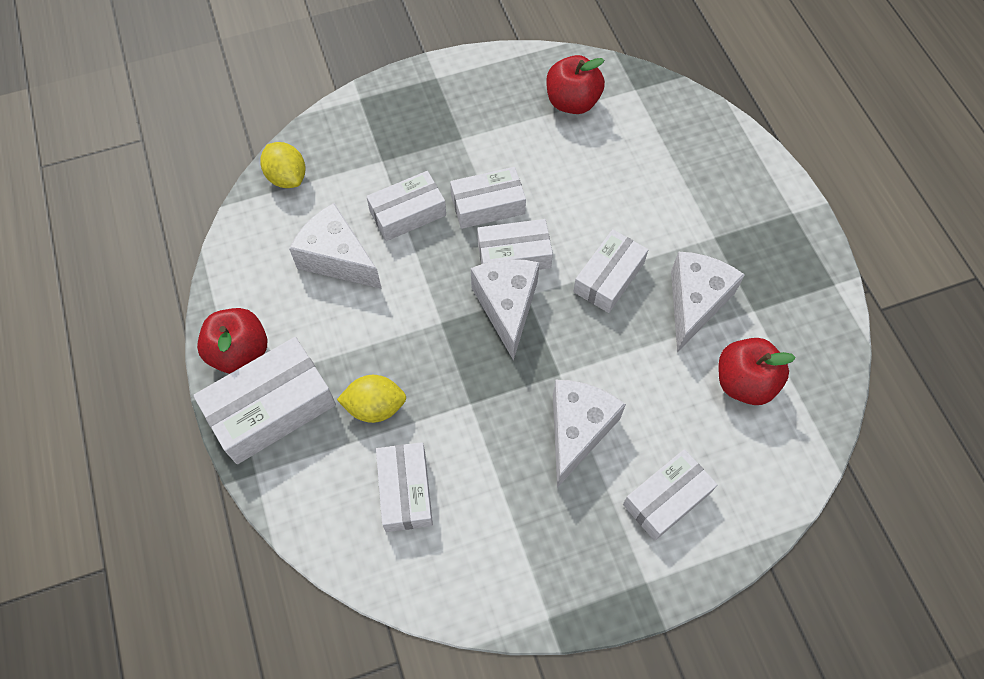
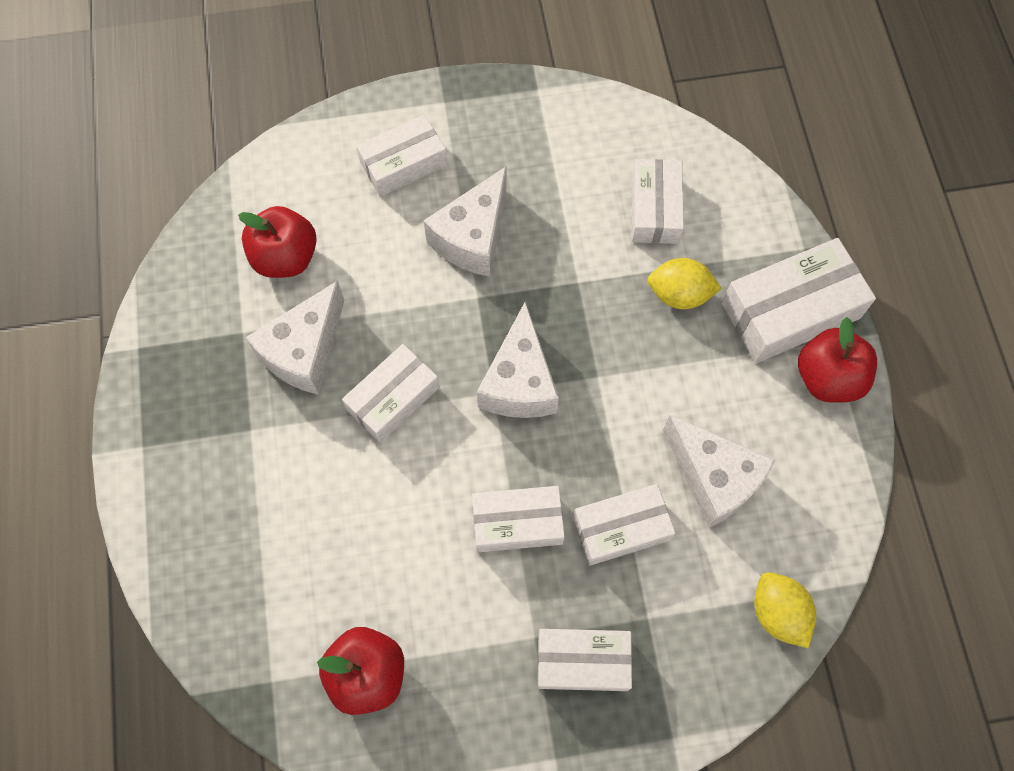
camera: 170 degrees left, 5 degrees up
white box [477,219,553,270] -> white box moved to [538,629,632,691]

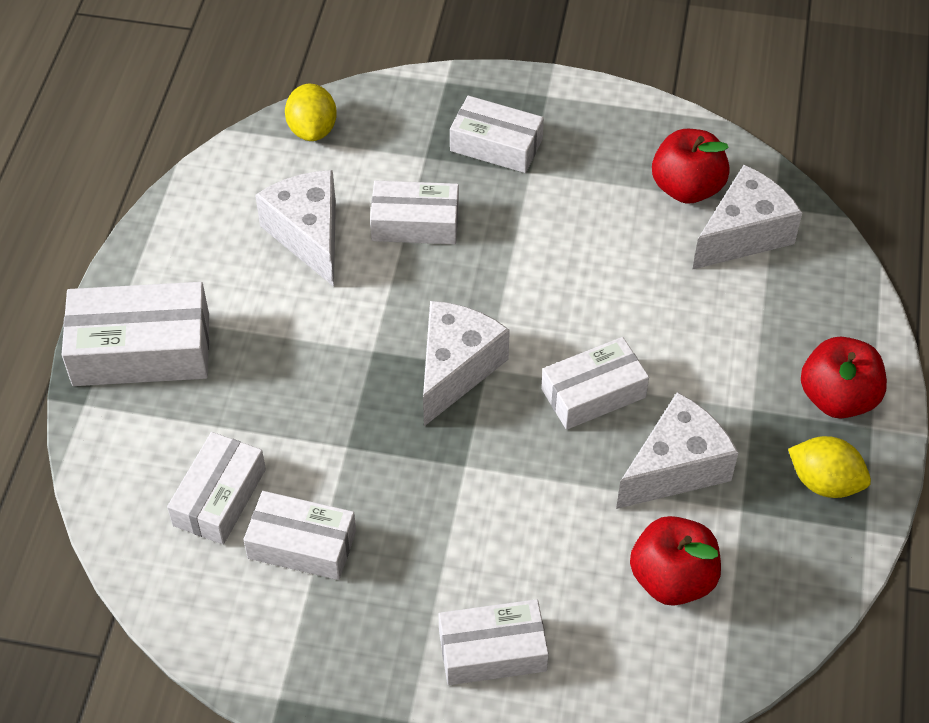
camera: 160 degrees left, 15 degrees down
white cheese [424,167,506,277] -> white cheese moved to [692,165,802,270]
white box [472,486,565,552] -> white box moved to [243,491,356,580]
yellow lemon [648,258,722,309] -> yellow lemon moved to [788,436,871,498]
red apple [798,317,877,403] -> red apple moved to [801,337,887,419]

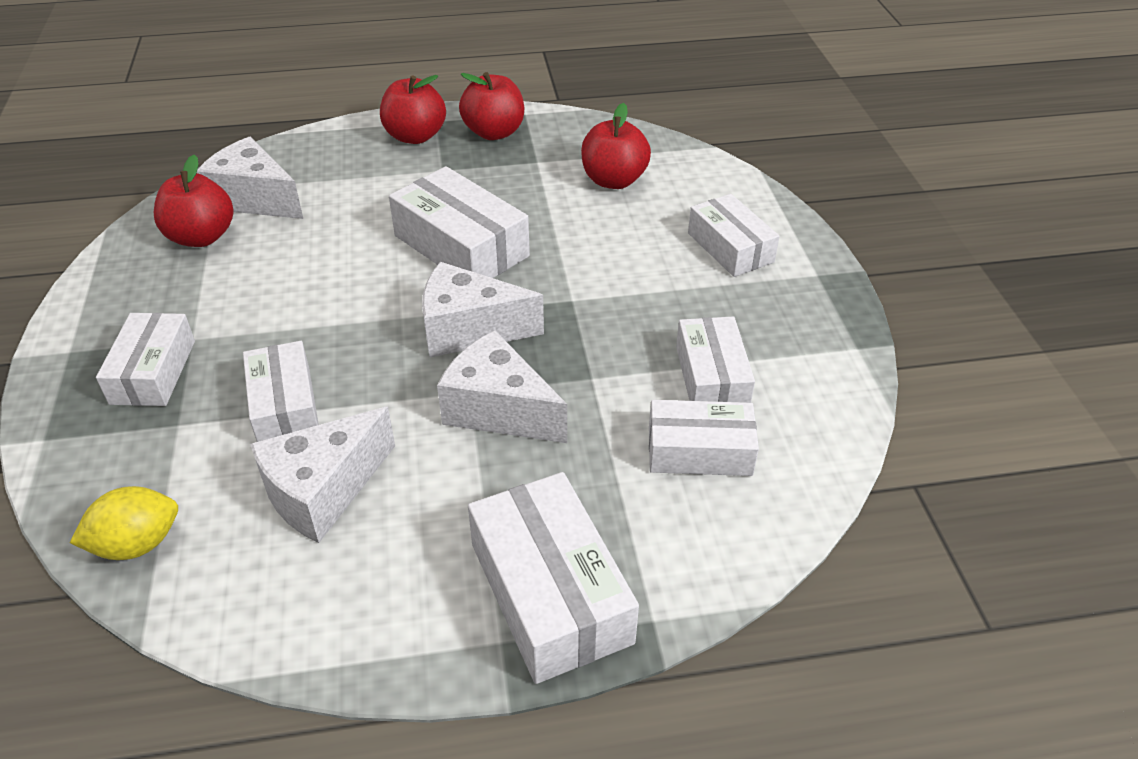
camera: 110 degrees left, 10 degrees down
white box [541,337,649,430] -> white box [389,166,530,278], size x1.50
white cheese [616,392,738,509] -> white cheese moved to [437,330,567,443]
yellow lemon [788,436,871,498] -> red apple [459,72,524,140]

